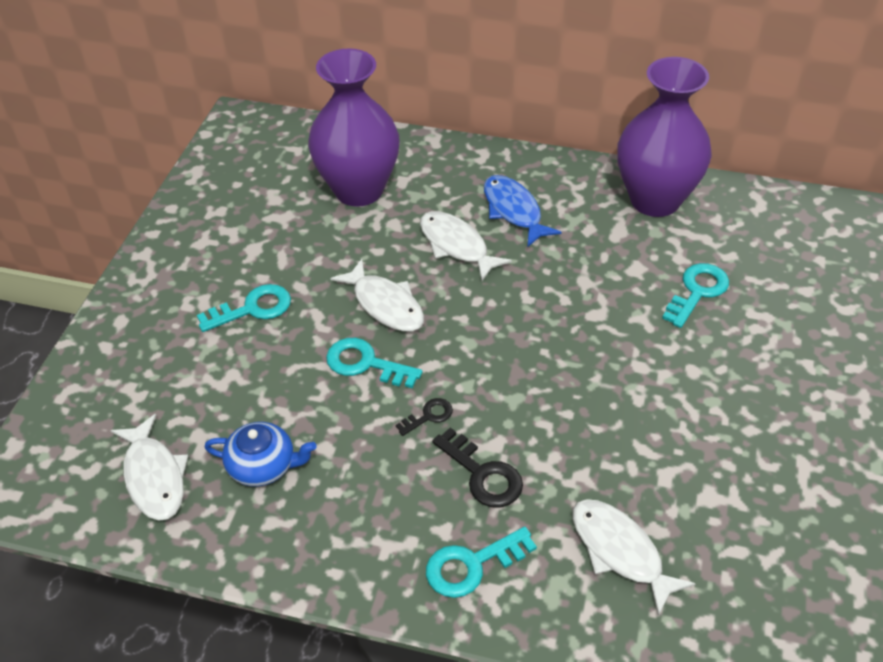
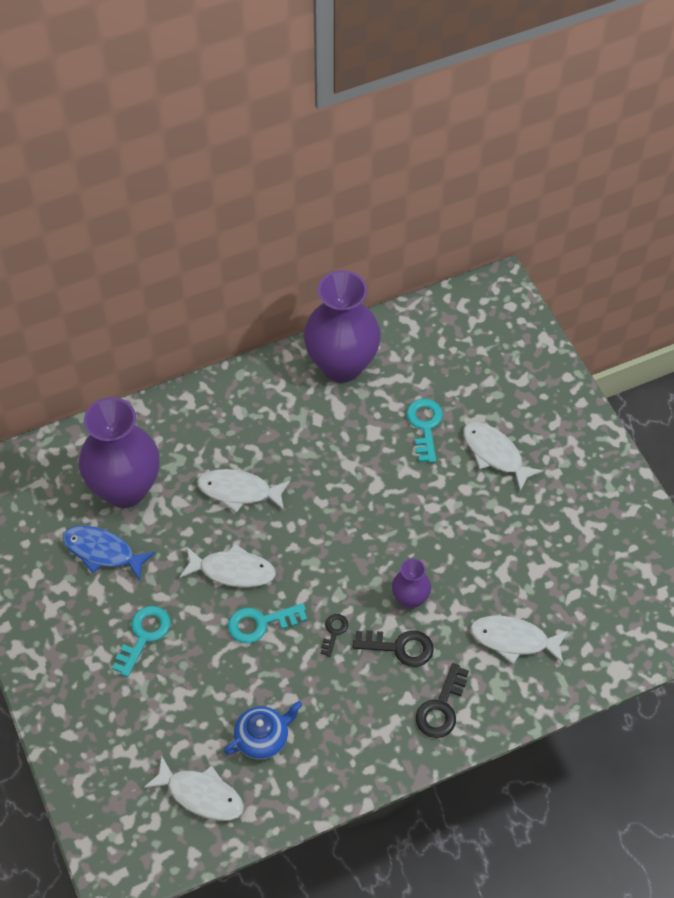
camera: 40 degrees left, 10 degrees up
turquoise key [426,527,537,598] -> black key [416,663,469,738]
blue fish [484,175,562,247] -> blue fish moved to [62,525,155,581]
none -> purple vase [392,558,431,609]
none -> white fish [463,422,543,491]

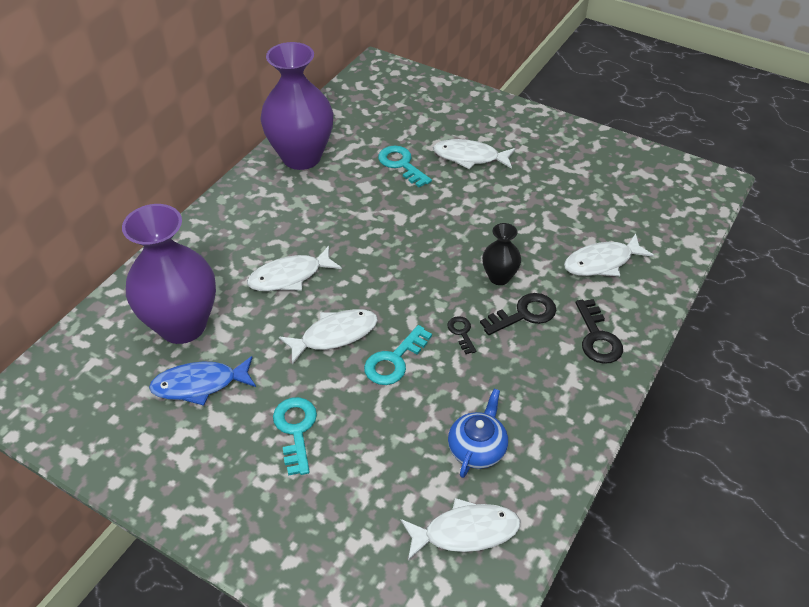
camera: 35 degrees left, 10 degrees down
purple vase [392,558,431,609] -> black vase [482,223,521,285]

